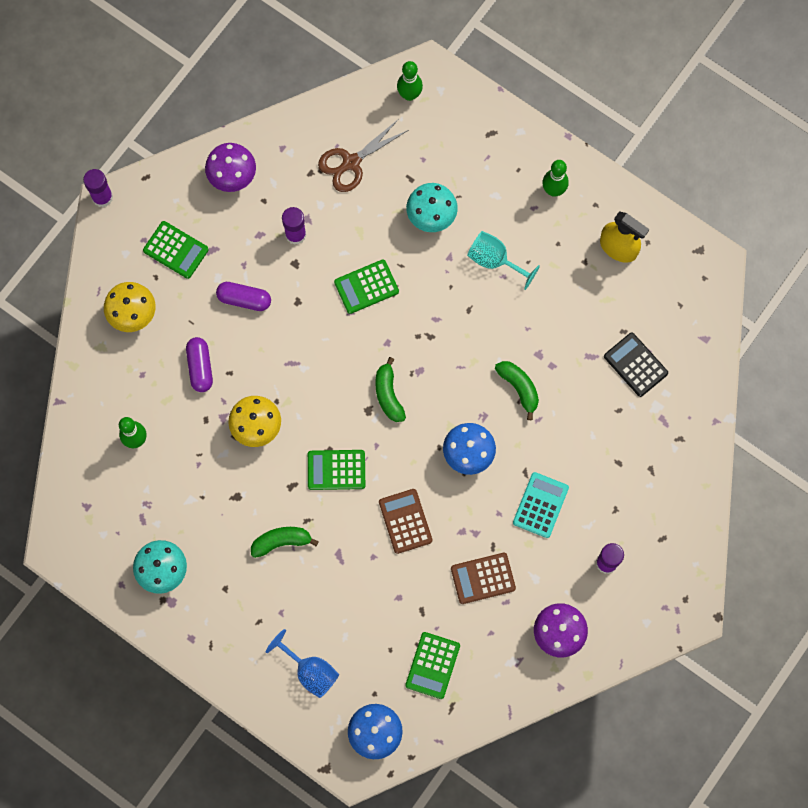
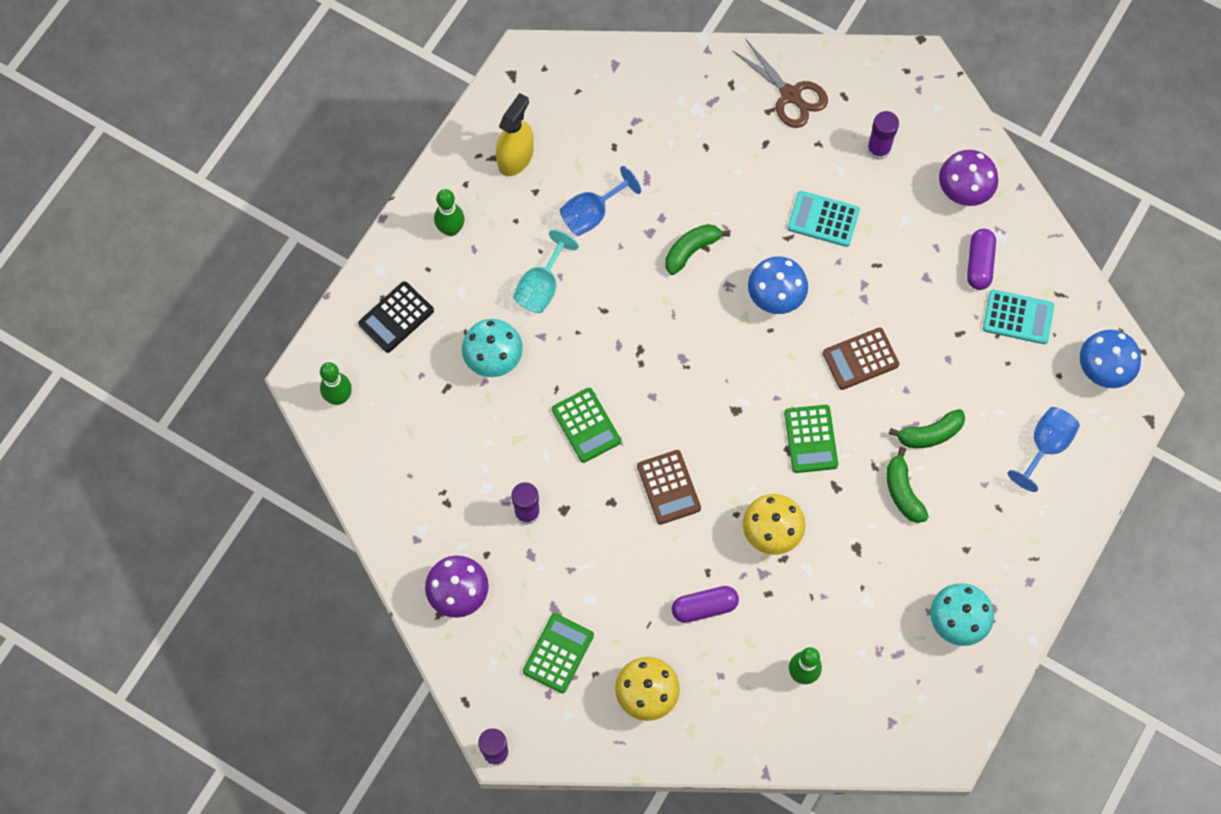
camera: 95 degrees left, 5 degrees down
purple capsule [216,282,271,311] -> purple capsule moved to [967,229,996,290]
brown scissors [318,119,408,192] -> brown scissors moved to [732,40,828,128]
green banana [375,357,406,422] -> green banana moved to [889,409,965,448]
green calculator [405,632,460,699] -> turquoise calculator [983,290,1054,344]
brown calculator [451,553,516,604] -> brown calculator moved to [637,450,701,525]
black calculator [604,333,668,397] -> black calculator moved to [358,281,434,353]
none -> blue goblet [560,166,641,236]

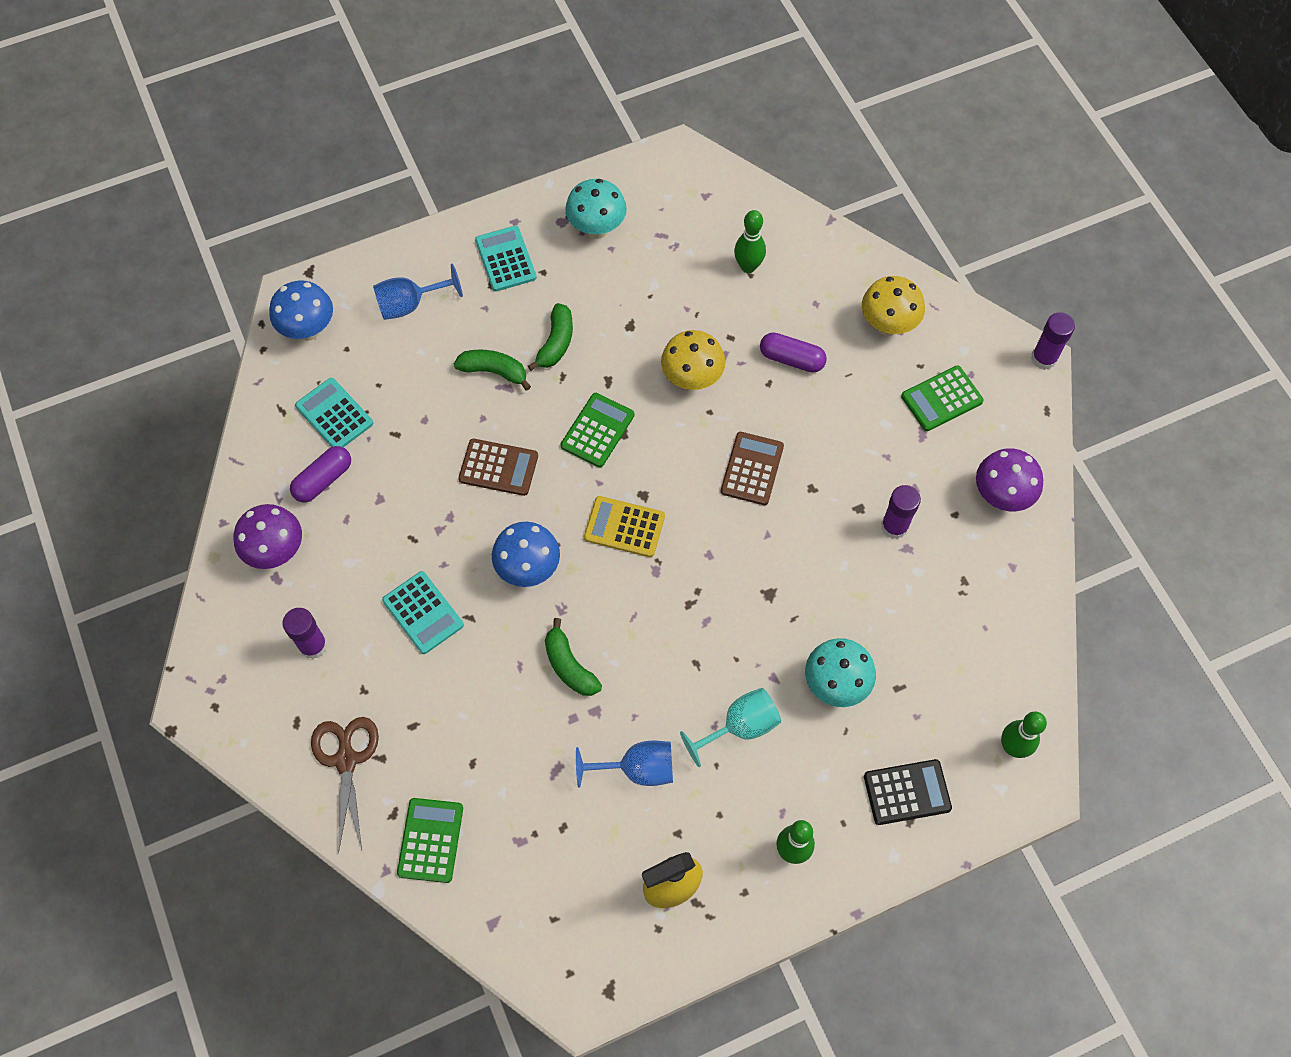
camera: 145 degrees left, 5 degrees down
green calculator [552,388,621,463] -> green calculator moved to [397,798,463,883]
green banana [665,224,730,275] -> green banana turned 60 degrees clockwise [545,618,602,696]
none -> turquoise calculator [475,226,537,291]
none -> yellow calculator [584,496,665,557]

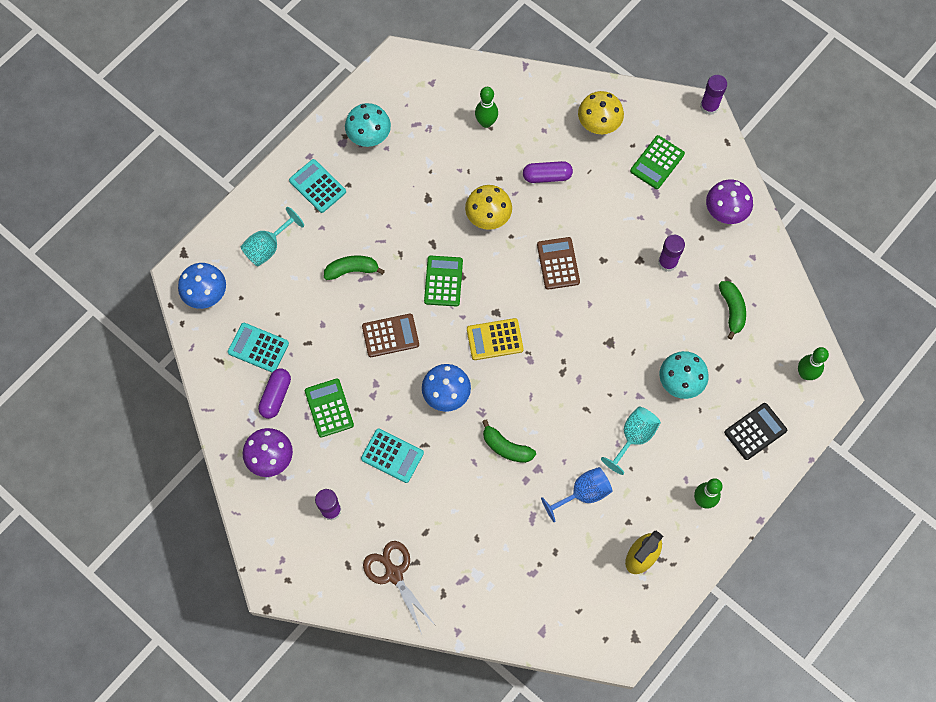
camera: 25 degrees left, 5 degrees up
blue goblet [373,264,463,320] -> turquoise goblet [241,207,304,266]
green calculator [397,798,463,883] -> green calculator moved to [305,378,354,438]
green banana [528,303,573,371] -> green banana moved to [719,281,746,339]

